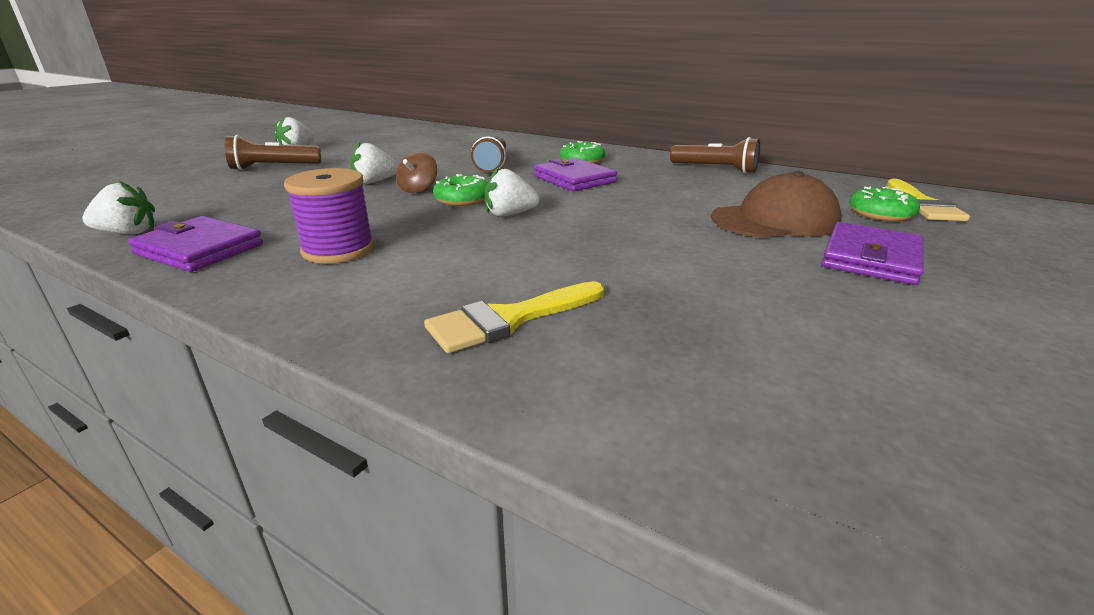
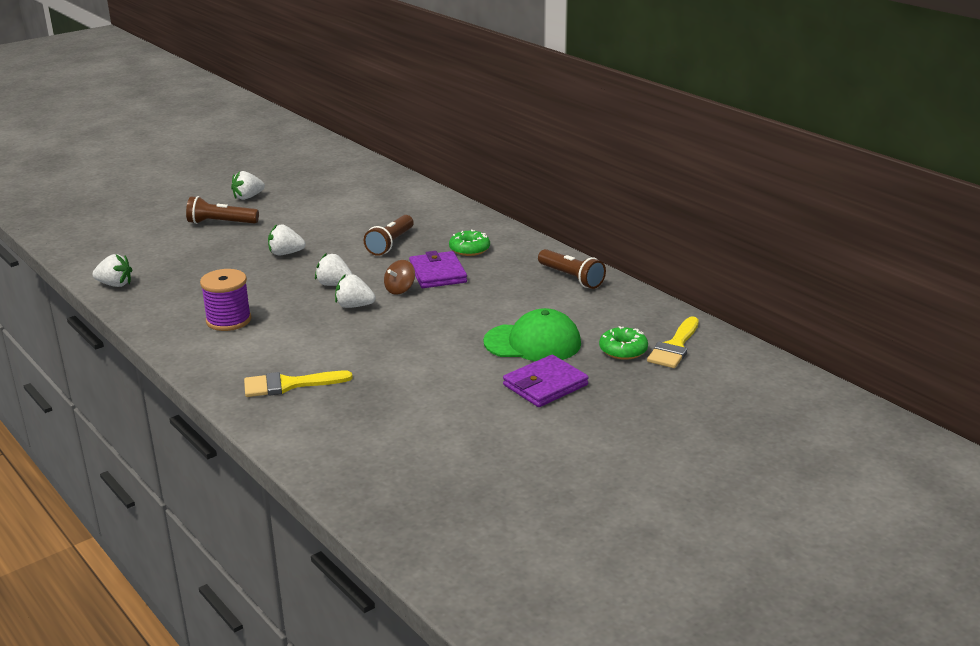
camera: 20 degrees right, 0 degrees up
purple wallet [128,216,263,272] -> none
brown spinning top [396,152,437,193] -> brown spinning top moved to [384,260,415,295]
green donut [433,174,487,206] -> white strawberry [315,253,352,286]
brown cap [711,171,842,238] -> green cap [483,308,581,361]

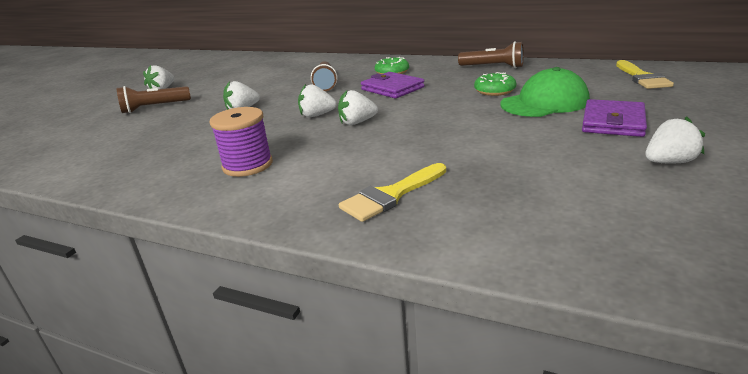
camera: 25 degrees left, 0 degrees up
white strawberry [92,254,132,287] -> white strawberry moved to [645,116,705,163]
brown spinning top [384,260,415,295] -> none
green donut [599,326,648,360] -> green donut moved to [474,72,516,96]

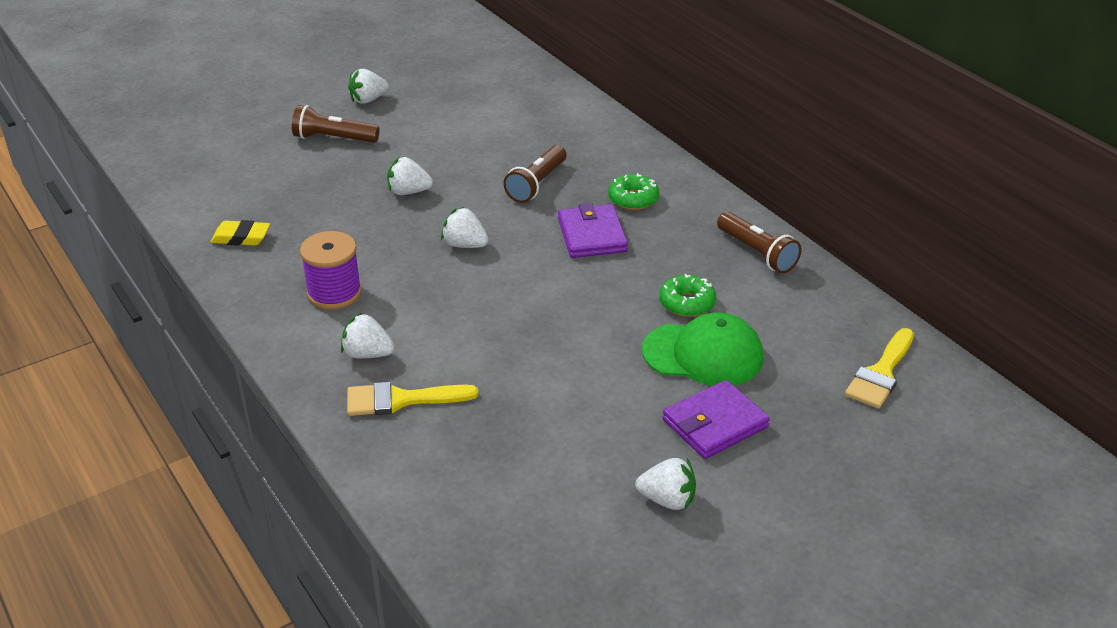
camera: 30 degrees right, 10 degrees up
white strawberry [338,90,378,125] -> white strawberry moved to [341,312,395,358]
none -> yellow eraser [210,220,270,246]

